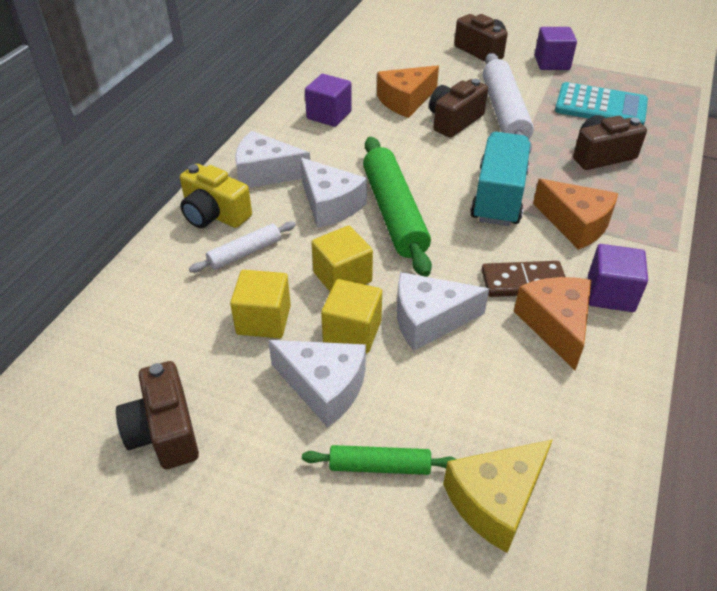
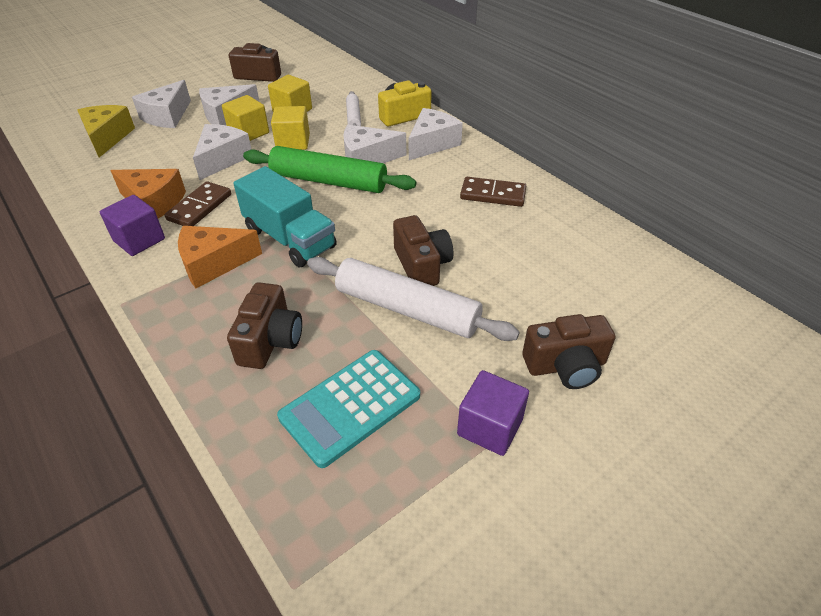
camera: 120 degrees right, 0 degrees up
green rolling pin [302,445,456,475] -> white cheese [132,80,191,128]
purple cube [305,74,352,127] -> brown domino [460,177,526,207]
orange cheese [377,65,439,118] -> none

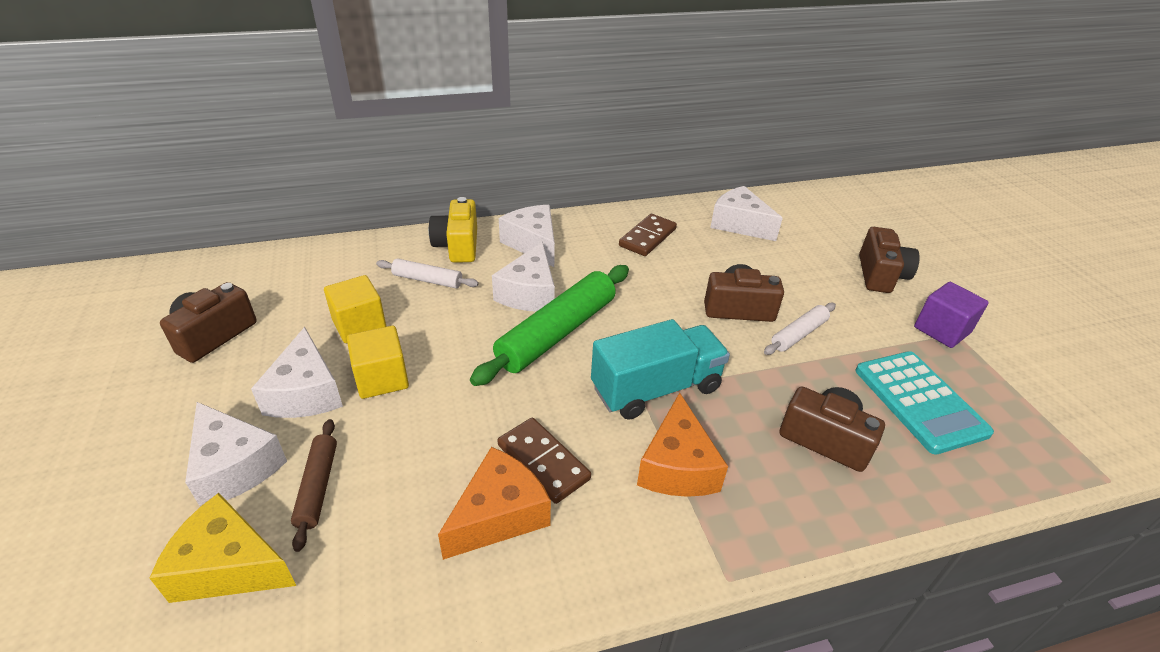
camera: 70 degrees left, 5 degrees down
purple cube [100,195,165,256] -> none
white cheese [193,124,252,180] -> white cheese moved to [710,186,783,241]
yellow cube [271,106,310,150] -> none
white rolling pin [307,257,520,341] -> white rolling pin [764,303,836,355], size x0.52
none -> brown rolling pin [291,419,337,552]

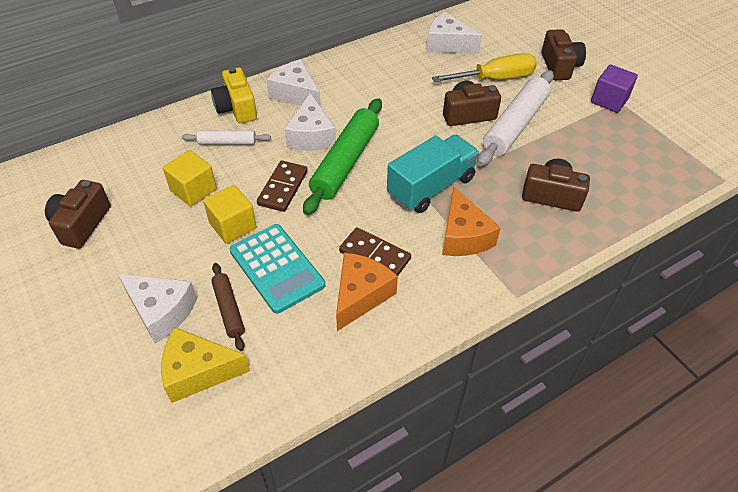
camera: 15 degrees left, 10 degrees up
white cheese [251,327,343,418] -> none
brown domino [619,214,677,256] -> brown domino moved to [257,161,308,212]
white rolling pin [764,303,836,355] -> white rolling pin [477,70,554,166], size x1.93
turquoise calculator [856,351,994,455] -> turquoise calculator moved to [230,224,325,314]
none -> yellow screwdriver [432,53,537,82]

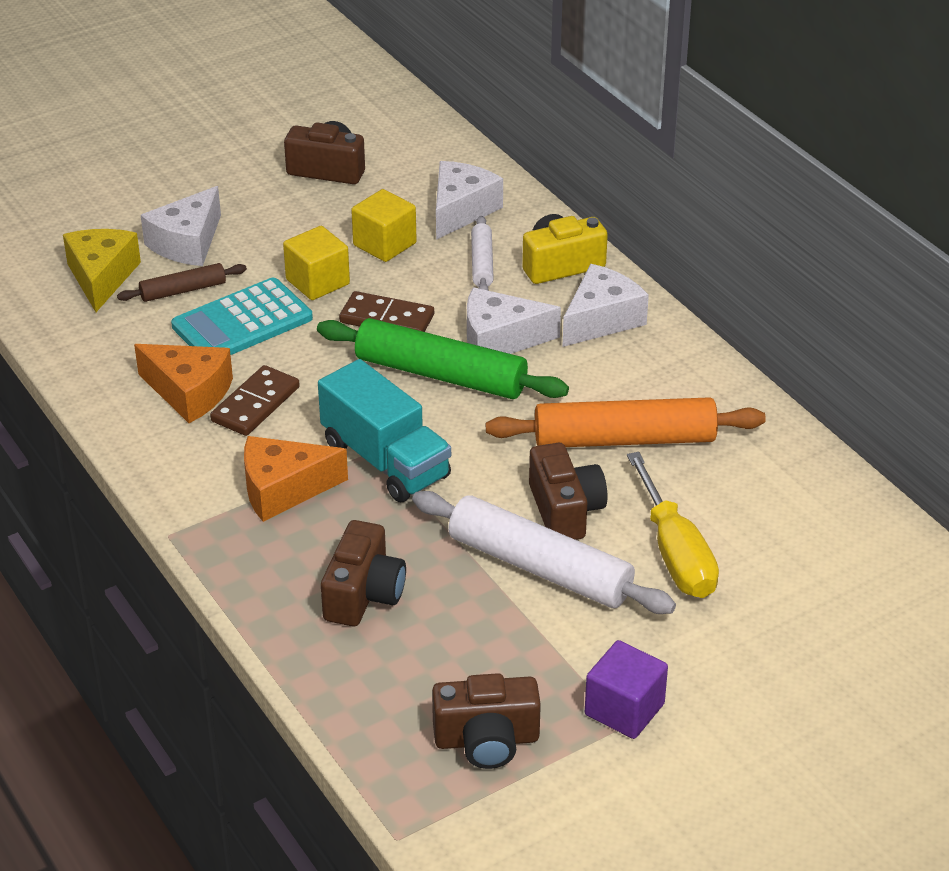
camera: 90 degrees right, 10 degrees down
white cheese [427,12,482,54] -> white cheese moved to [436,161,503,240]
brown camera [542,29,586,80] -> brown camera moved to [432,673,541,769]
none -> orange rolling pin [486,397,766,447]

